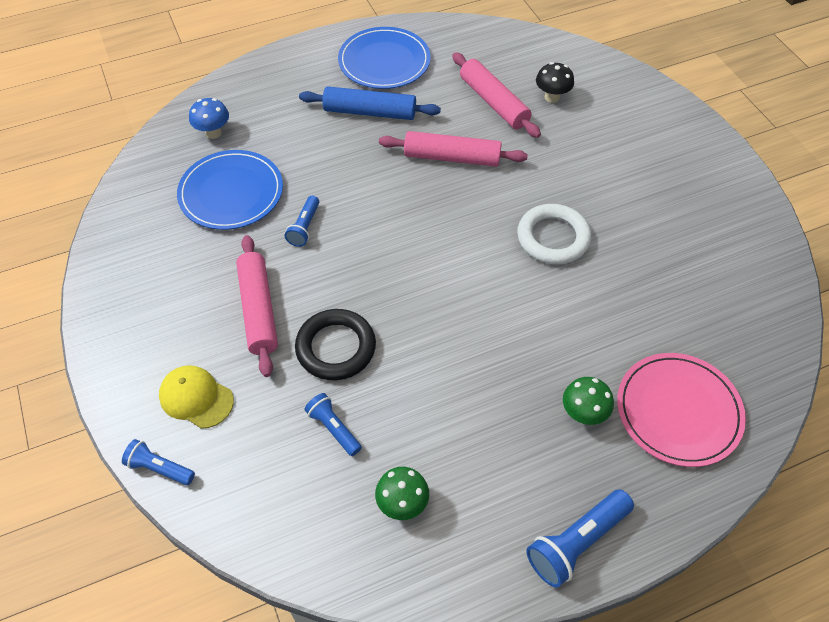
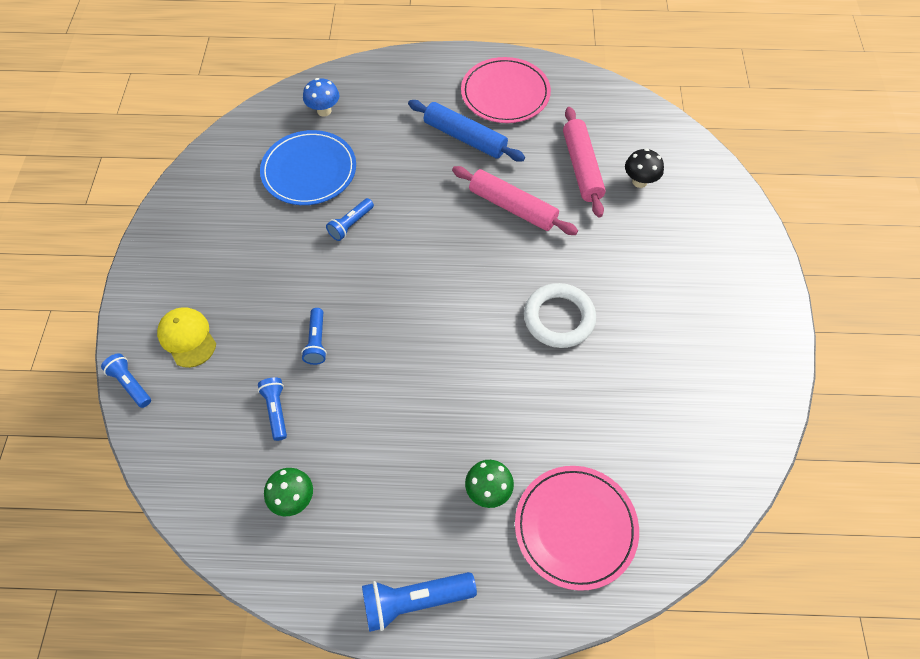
camera: 25 degrees right, 5 degrees up
pink rolling pin [236,235,278,377] -> none
black ring [295,309,376,380] -> blue flashlight [301,308,327,365]
blue plate [338,27,431,89] -> pink plate [461,57,551,123]

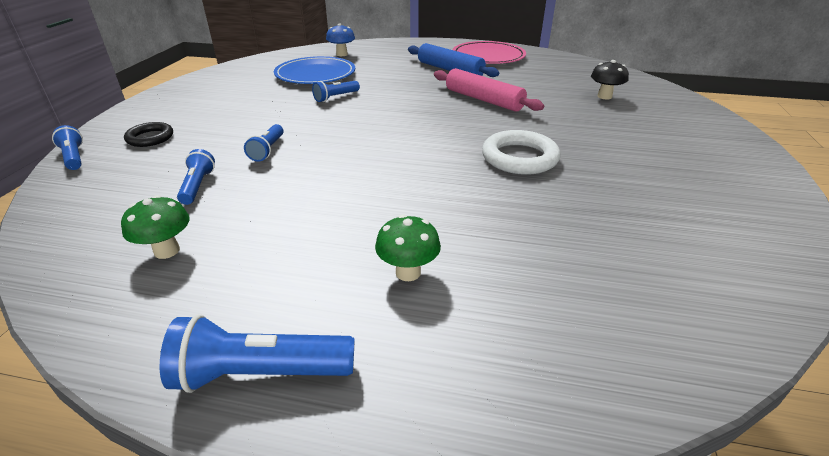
camera: 10 degrees right, 25 degrees down
yellow cap [157,307,216,368] -> black ring [124,122,173,147]
pink plate [515,466,639,591] -> none
pink rolling pin [563,107,606,217] -> none

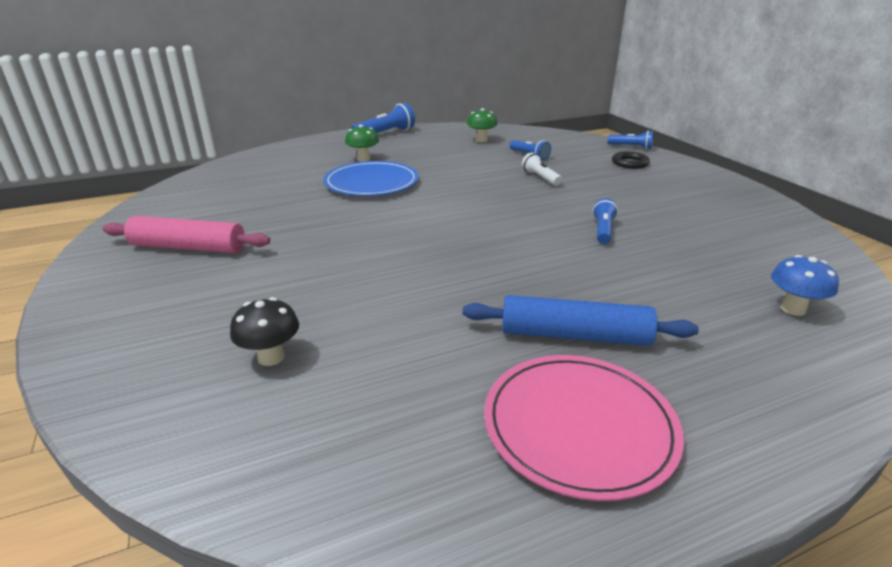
camera: 145 degrees right, 5 degrees down
blue flashlight [244,124,284,162] -> white flashlight [522,153,562,186]
blue plate [274,56,355,84] -> blue plate moved to [323,161,419,196]
pink rolling pin [434,68,544,112] -> pink rolling pin moved to [103,216,270,253]
white ring [482,130,561,175] -> none

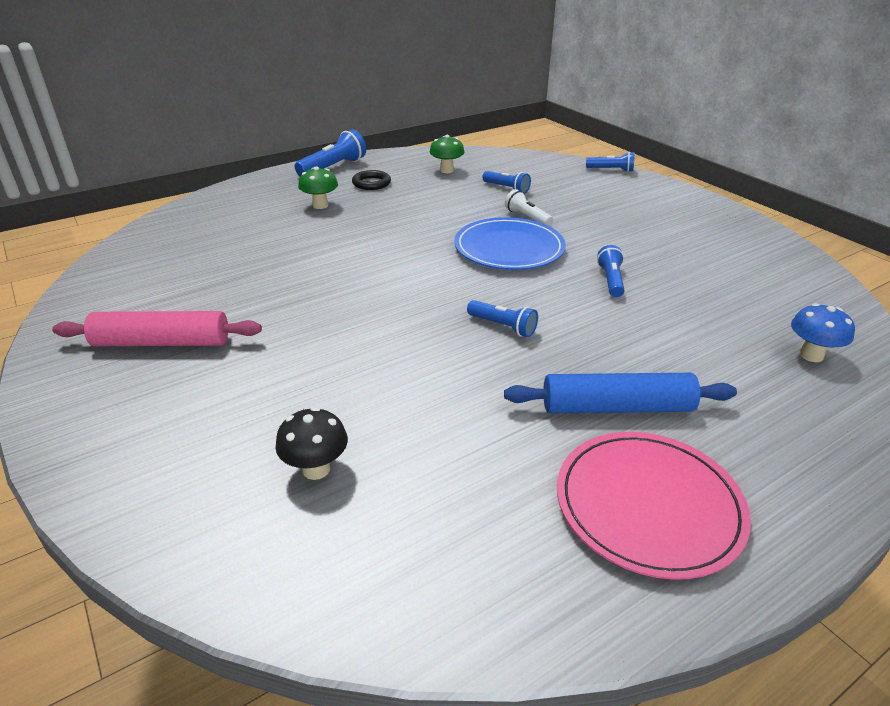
camera: 10 degrees left, 5 degrees up
blue plate [323,161,419,196] -> blue plate moved to [454,217,566,270]
black ring [612,152,650,169] -> black ring moved to [352,170,391,190]
none -> blue flashlight [467,300,538,337]

